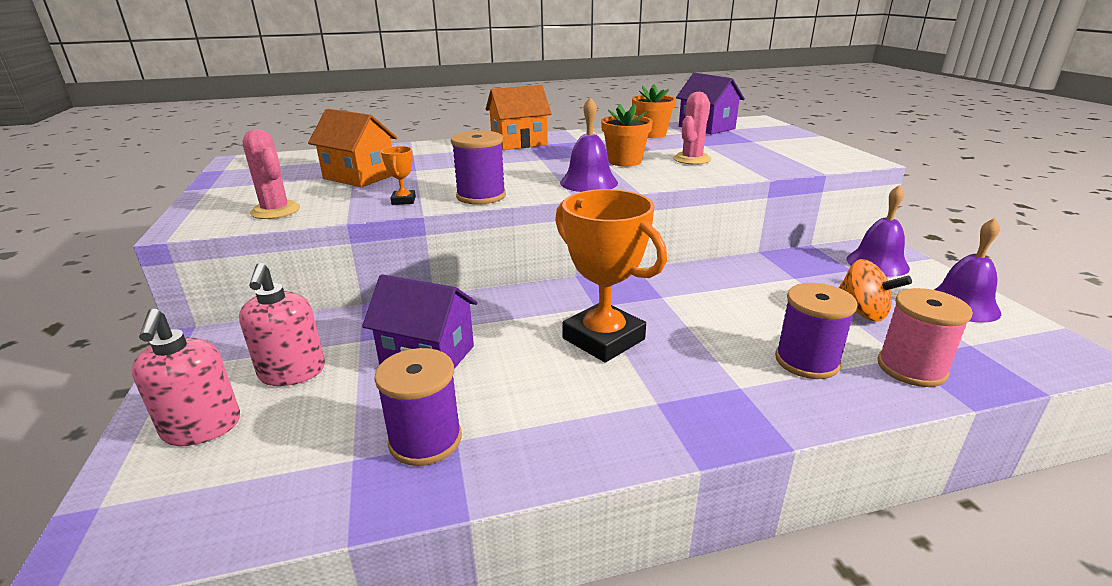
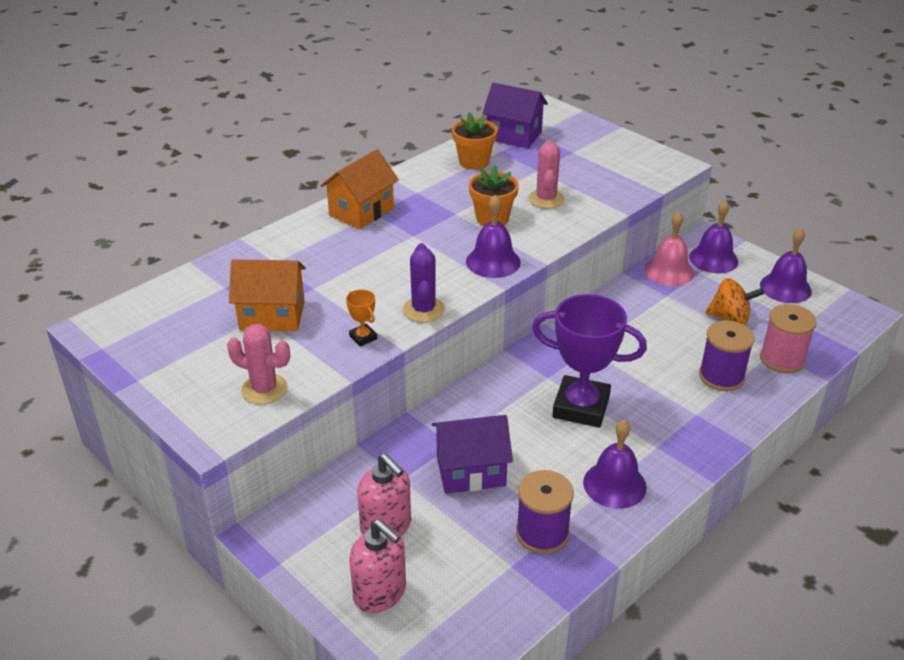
camera: 30 degrees left, 10 degrees up
purple spool [451,131,506,205] -> purple cactus [403,243,445,322]
orange trophy [555,189,667,362] -> purple trophy [532,294,647,428]
none -> purple bell [583,420,647,509]
none -> pink bell [644,212,694,286]

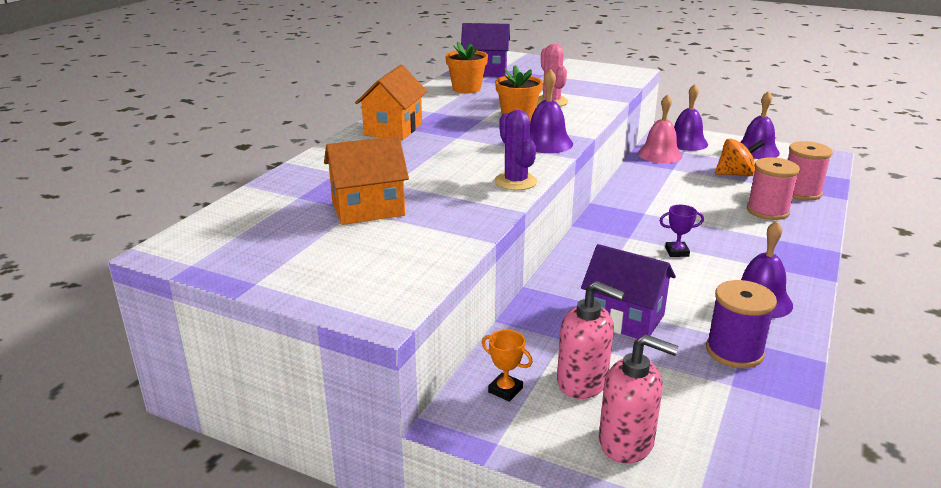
camera: 20 degrees left, 10 degrees down
pink cactus [227,324,290,404] -> none
orange trophy [346,289,377,346] -> orange trophy moved to [482,330,533,402]
purple house [432,415,513,494] -> purple house turned 60 degrees clockwise [581,244,676,339]
purple trophy [532,294,647,428] -> purple trophy [659,205,704,257], size x0.41
purple spool [699,321,754,391] -> pink spool [747,157,800,220]

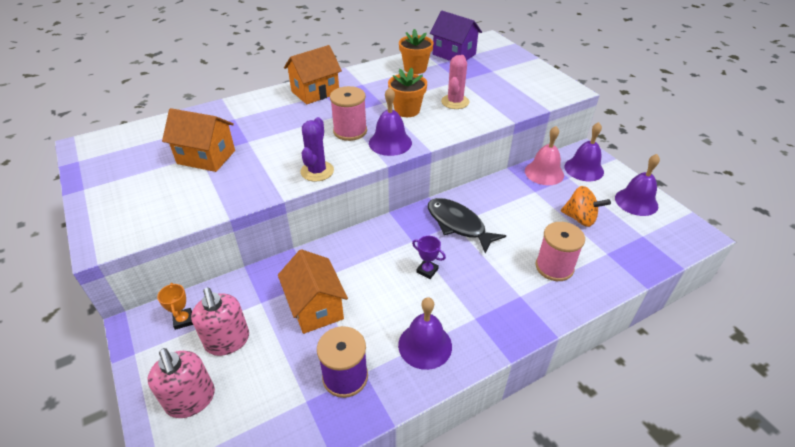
camera: 35 degrees right, 15 degrees up
purple house [581,244,676,339] -> orange house [278,249,348,334]
pink spool [788,141,833,201] -> pink spool moved to [330,86,367,141]
none -> black fish [428,198,506,254]

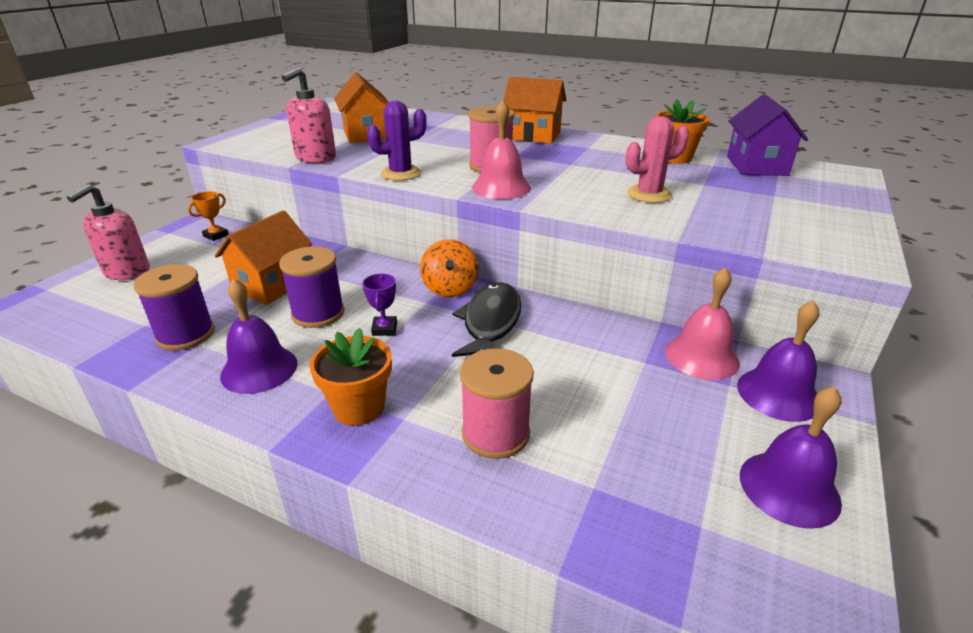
camera: 55 degrees right, 10 degrees down
pink soap dispenser [191,287,249,356] -> pink soap dispenser moved to [282,68,336,163]
purple bell [369,87,412,156] -> pink bell [472,100,531,199]
orange flower pot [388,68,427,117] -> orange flower pot moved to [309,328,392,426]
orange spinning top [561,186,611,227] -> orange spinning top moved to [420,239,478,297]
none -> purple spool [279,246,345,328]

